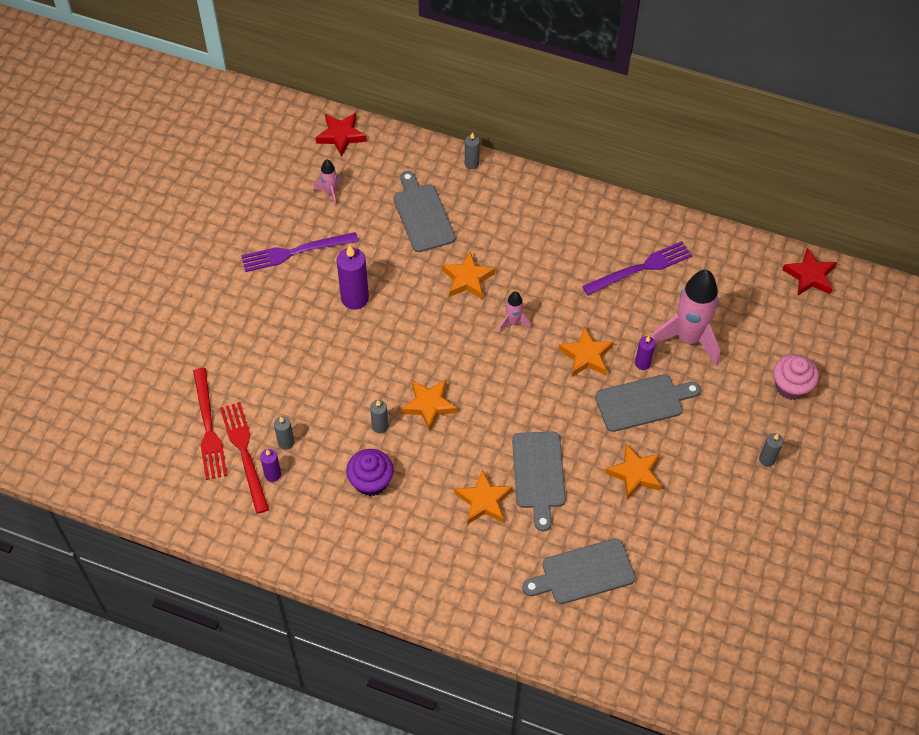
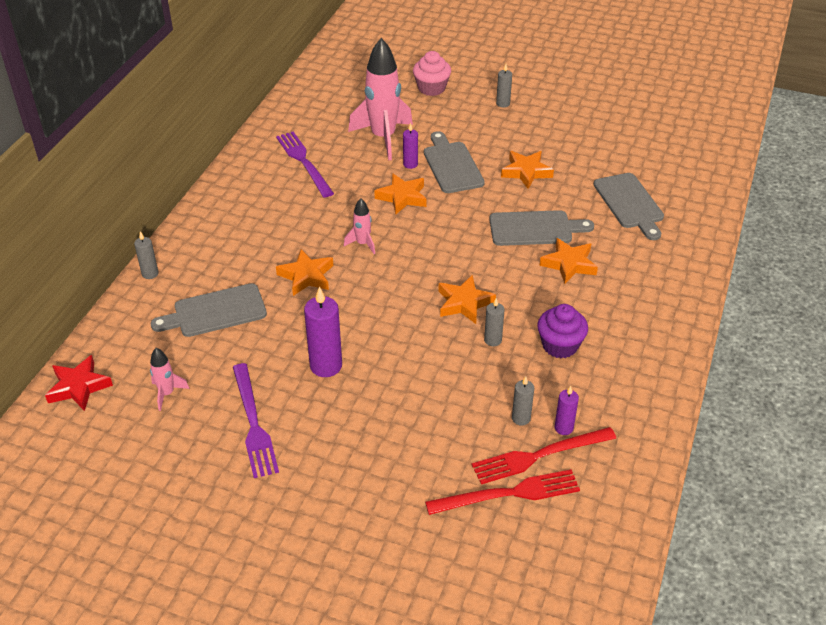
camera: 90 degrees left, 15 degrees down
red star [782,248,837,295] -> none

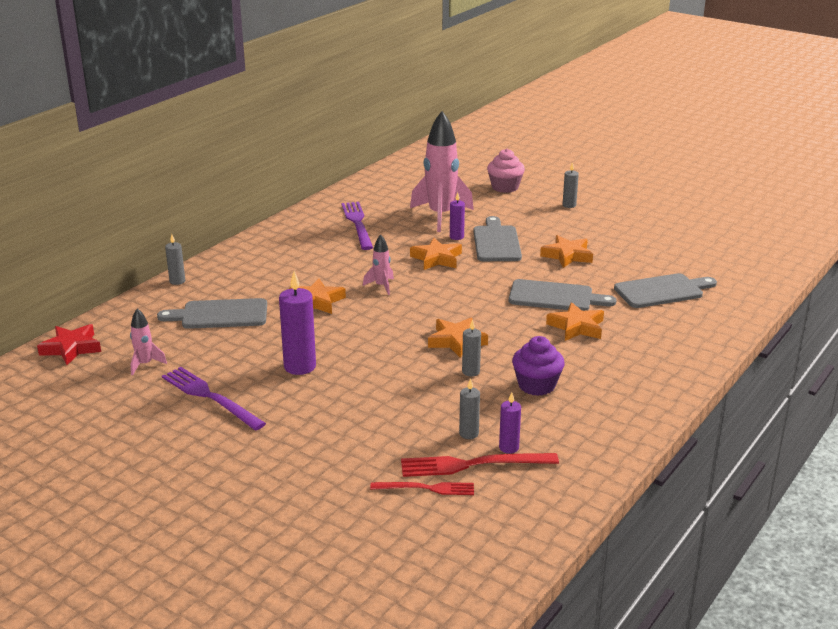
camera: 15 degrees right, 15 degrees down
purple fork [233,363,279,478] -> purple fork turned 135 degrees clockwise [162,367,266,431]
red fork [425,469,580,515] -> red fork [370,482,474,495], size x0.64
grey cutting board [594,173,664,240] -> grey cutting board turned 105 degrees counterclockwise [614,273,717,308]

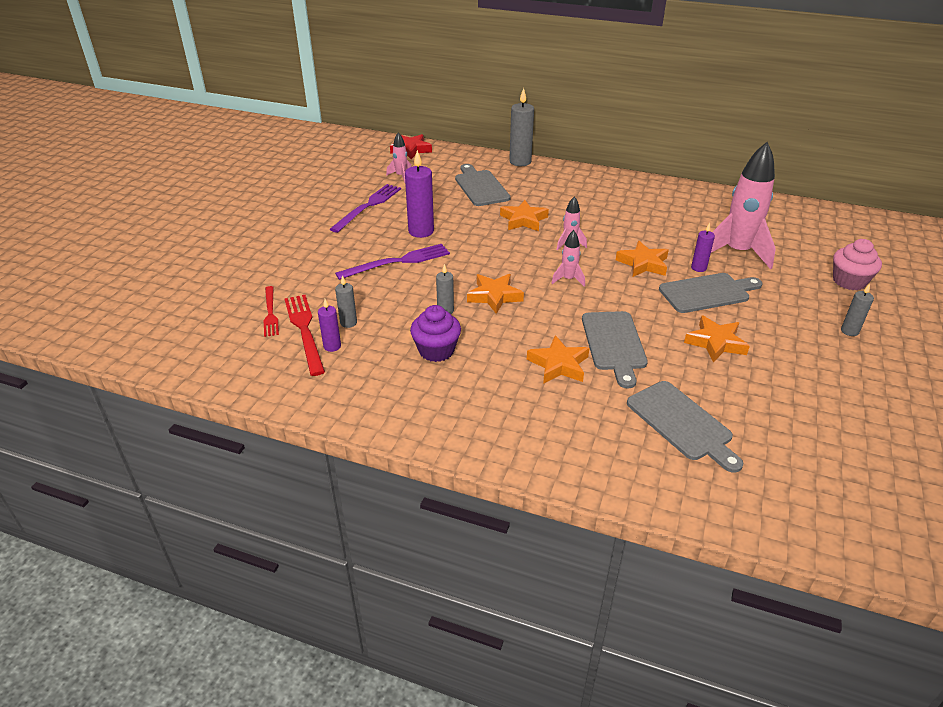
camera: 75 degrees right, 10 degrees up
grey candle [165,234,185,285] -> grey candle [509,88,534,166], size x1.79
purple fork [341,202,373,250] -> purple fork moved to [335,244,450,280]
none -> pink rocket [551,230,585,287]

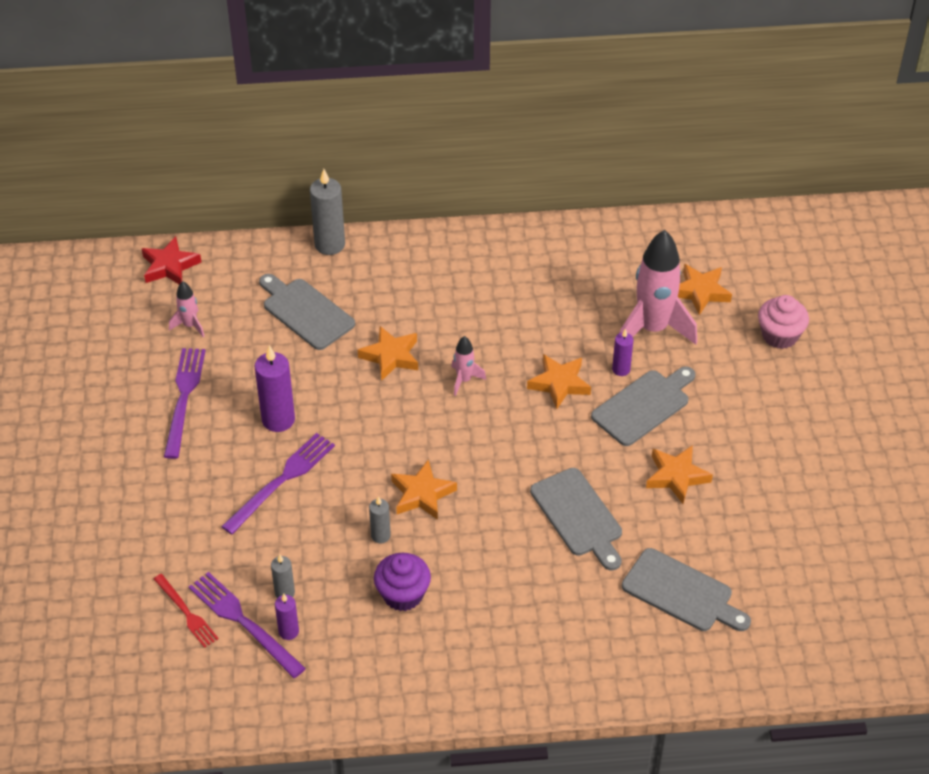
camera: 25 degrees left, 10 degrees up
red fork [284,295,325,376] -> purple fork [189,572,306,678]
orange star [527,335,589,384] -> orange star moved to [678,264,732,315]
pink rocket [551,230,585,287] -> none
grey candle [841,284,874,336] -> none

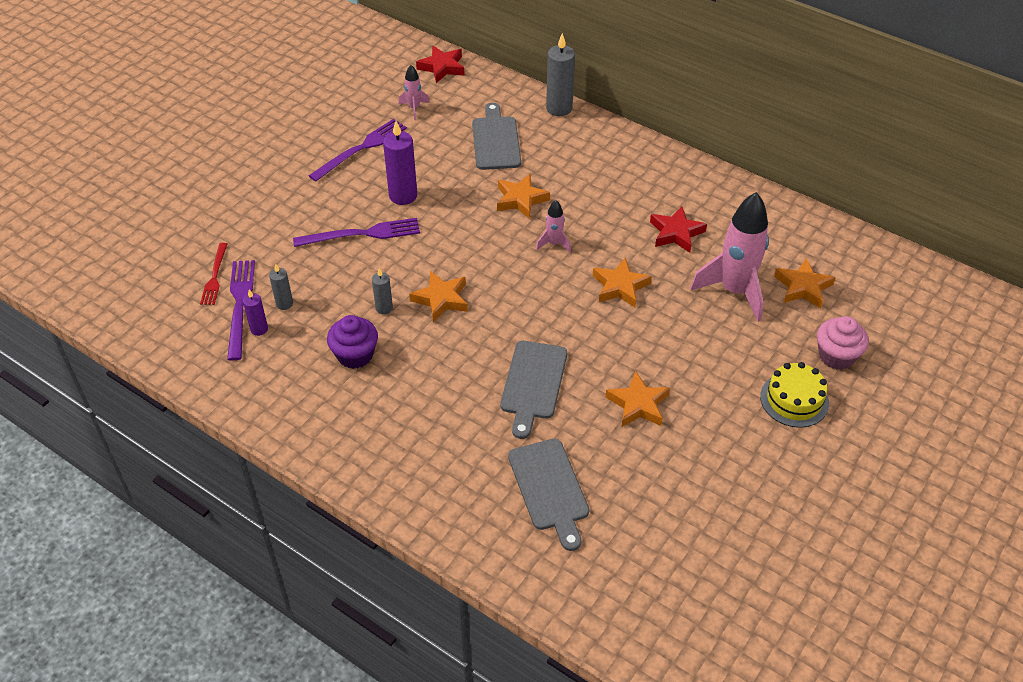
camera: 40 degrees right, 0 degrees up
grey cutting board [591,366,695,446] -> none
purple candle [612,329,633,376] -> none
none -> red star [650,206,707,253]
none -> yellow cake [760,362,829,428]

